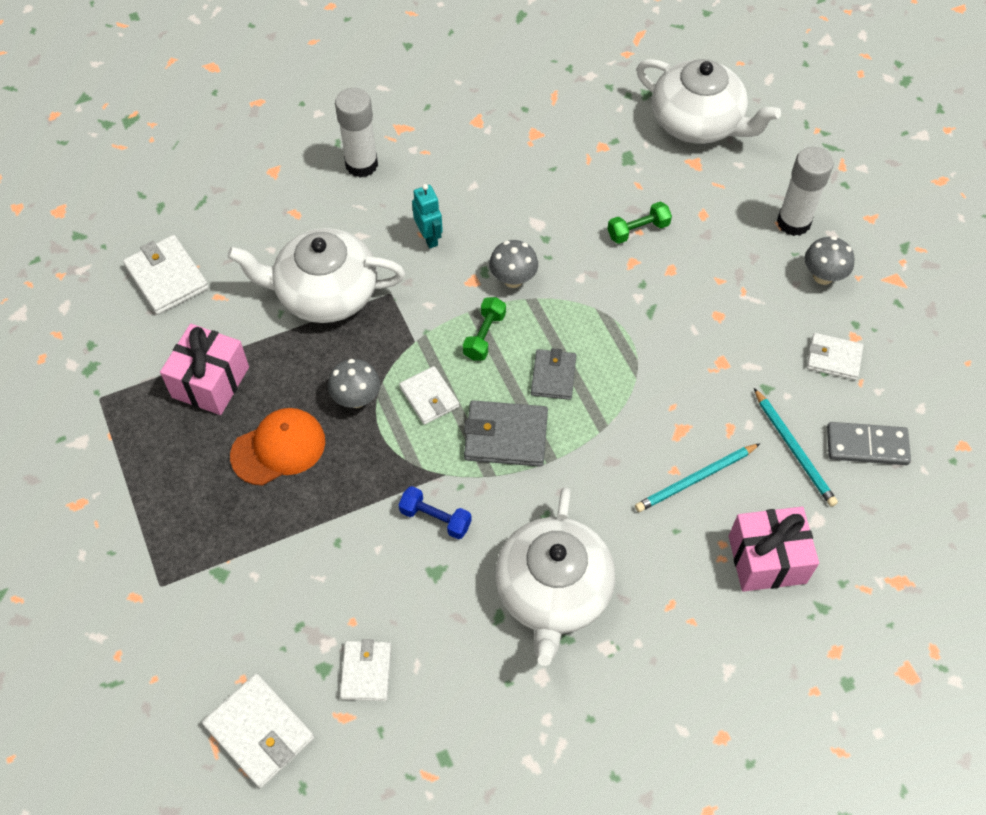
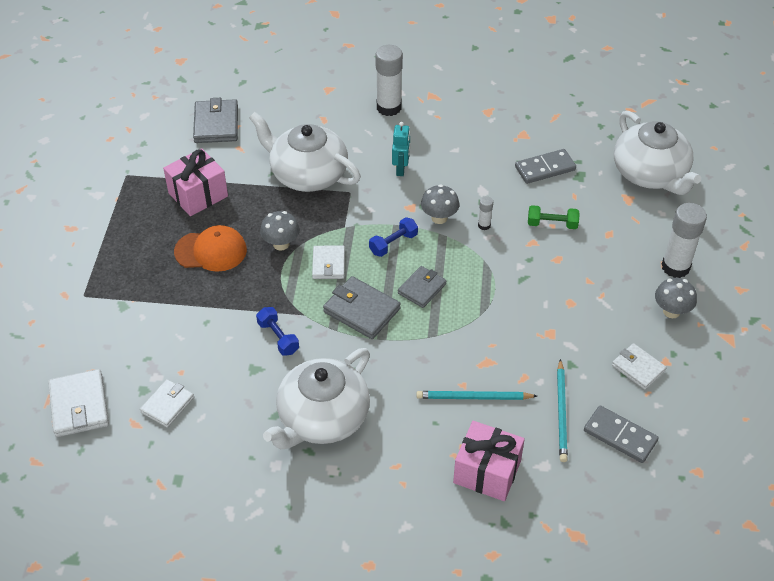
camera: 30 degrees right, 10 degrees down
white wallet [123,235,209,315] -> grey wallet [193,98,238,143]
green dumbbell [463,297,506,360] -> blue dumbbell [369,217,418,257]
none -> white glue stick [478,196,493,230]
none -> grey domino [515,149,576,184]

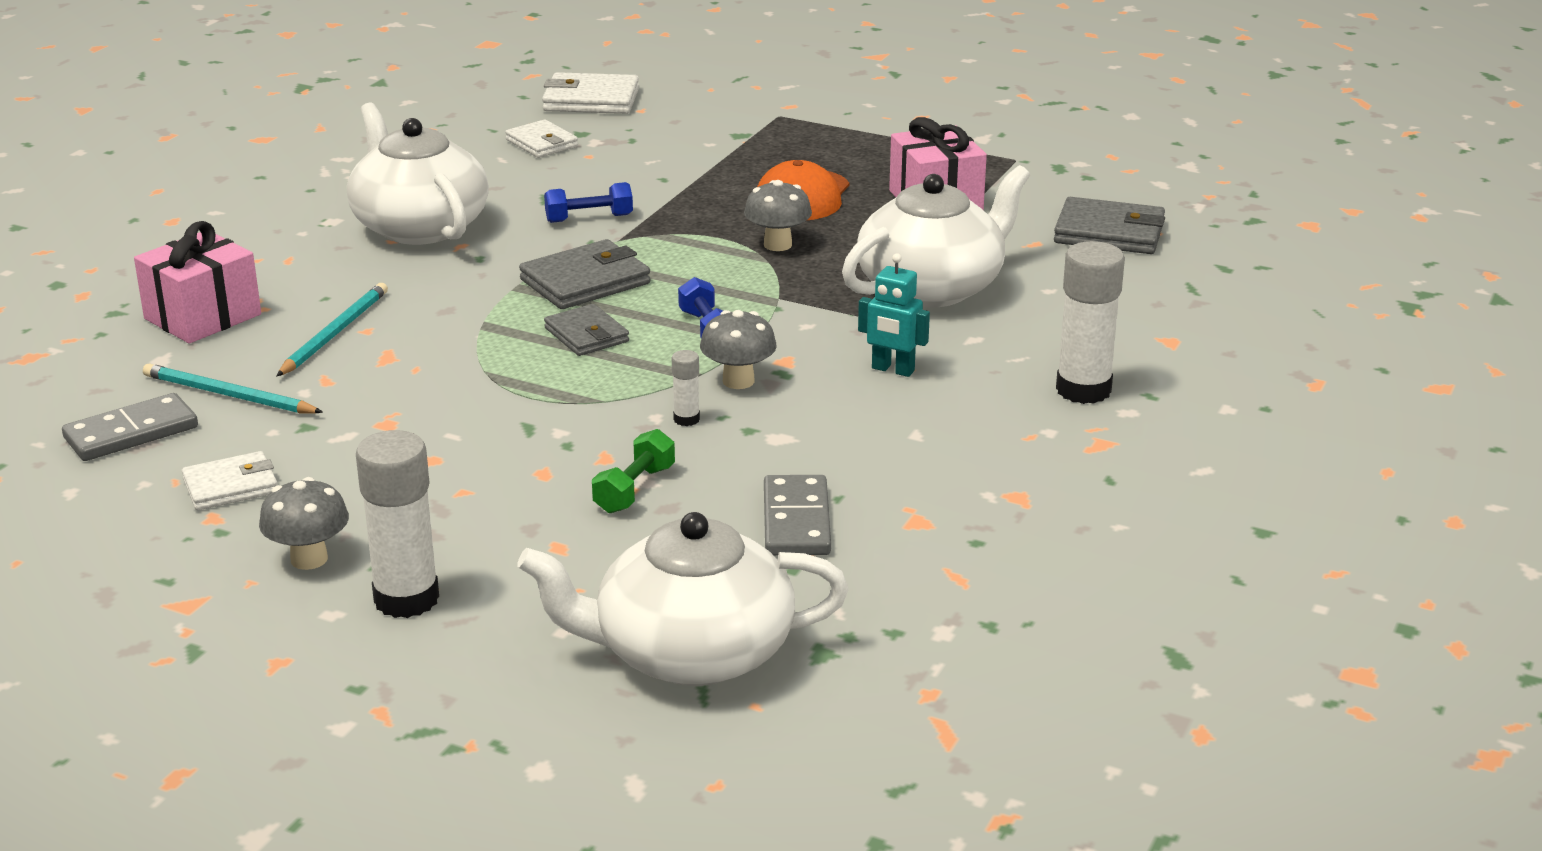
camera: 110 degrees right, 20 degrees down
white wallet [312,245,345,279] -> none

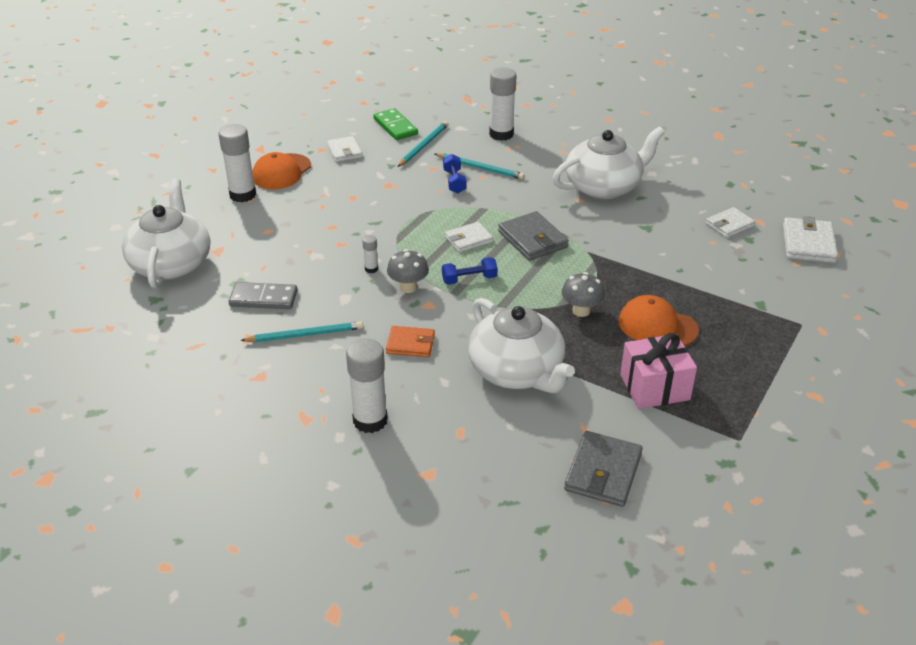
camera: 95 degrees right, 10 degrees up
grey domino [62,393,198,461] -> green domino [373,108,418,140]
pink gift [134,221,261,344] -> white glue stick [489,67,516,141]
grey mushroom [259,477,349,570] -> orange cap [252,152,311,189]
blue dumbbell [544,182,633,223] -> blue dumbbell moved to [443,154,467,193]
grey wallet [544,304,629,356] -> white wallet [445,222,493,253]
green dumbbell [592,429,675,513] -> none
turquoise robot [858,253,930,377] -> orange wallet [386,326,435,357]
none -> turquoise pencil [240,321,363,342]

